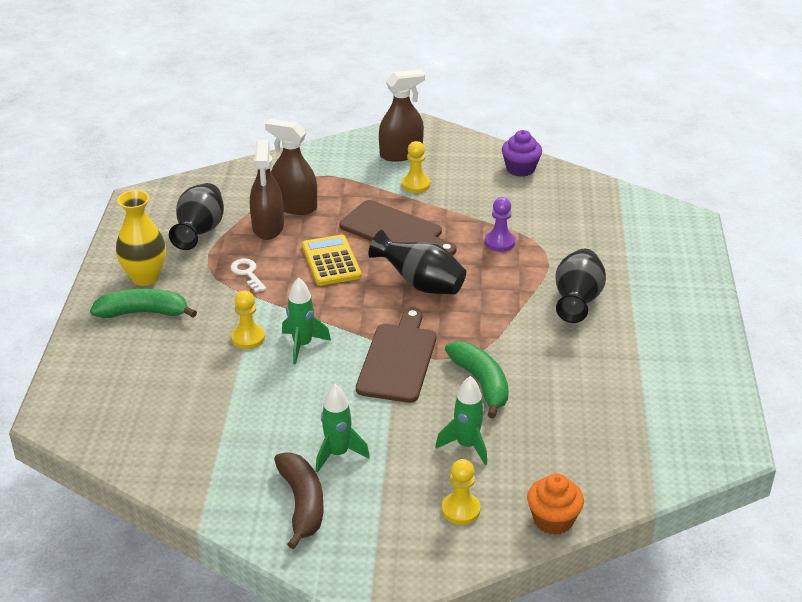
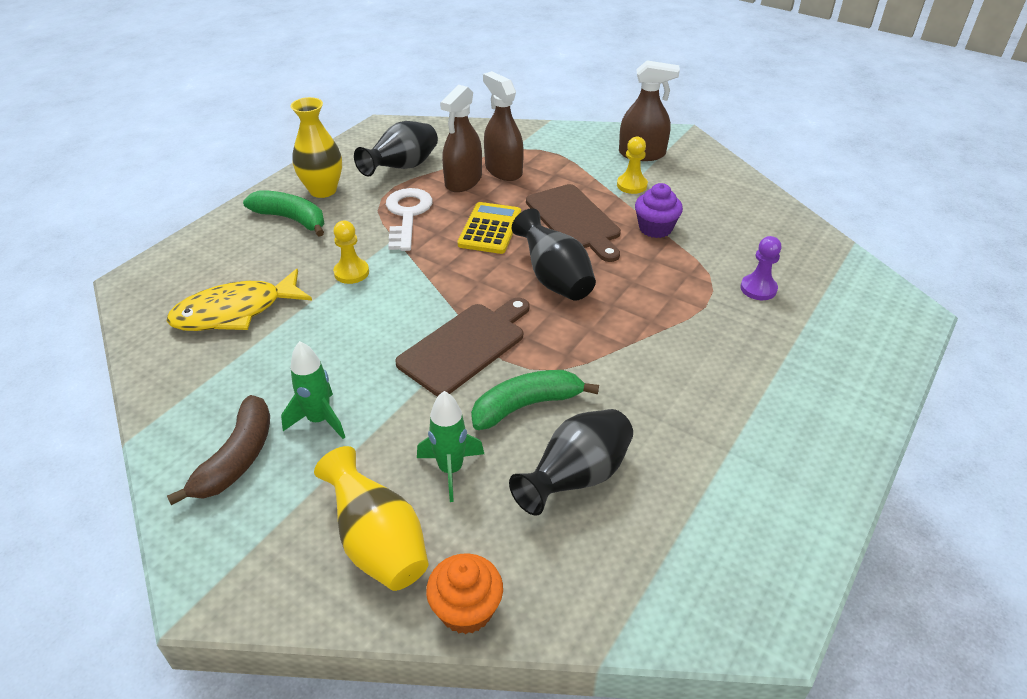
camera: 30 degrees right, 5 degrees up
white key [230,258,267,292] -> white key [386,188,433,251], size x1.79
green rocket [282,277,331,364] -> none
yellow pawn [442,459,481,525] -> yellow vase [314,446,428,591]
green banana [445,341,509,418] -> green banana turned 120 degrees counterclockwise [471,370,599,430]
purple pawn [485,197,515,252] -> purple pawn moved to [741,236,781,300]
purple cupcake [502,130,542,177] -> purple cupcake moved to [635,183,683,238]
black vase [555,249,606,323] -> black vase moved to [509,409,633,516]
none -> yellow fish [167,269,312,331]

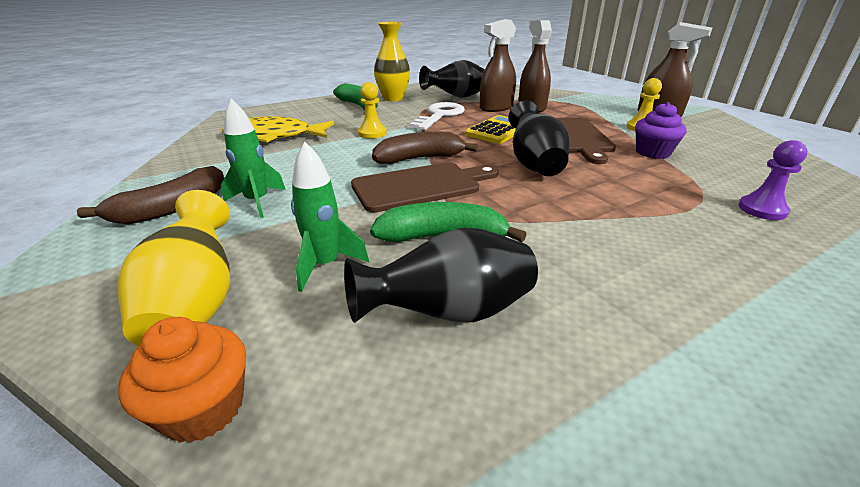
camera: 25 degrees right, 10 degrees down
none -> brown banana [372,132,478,164]

